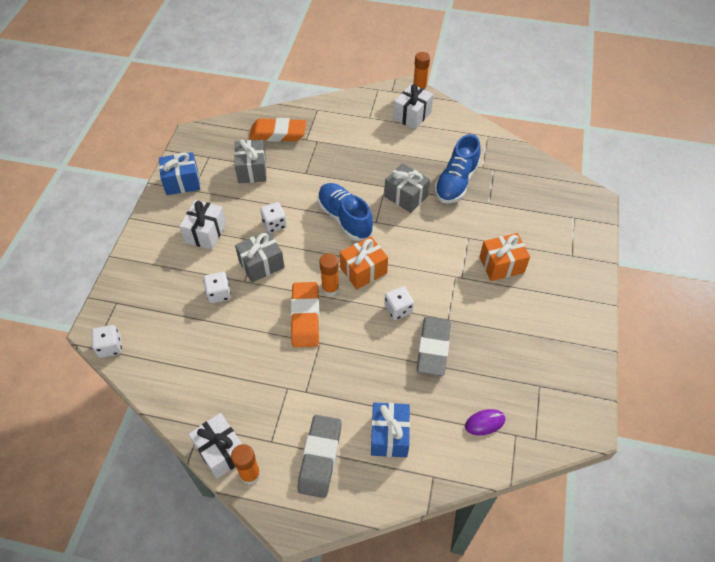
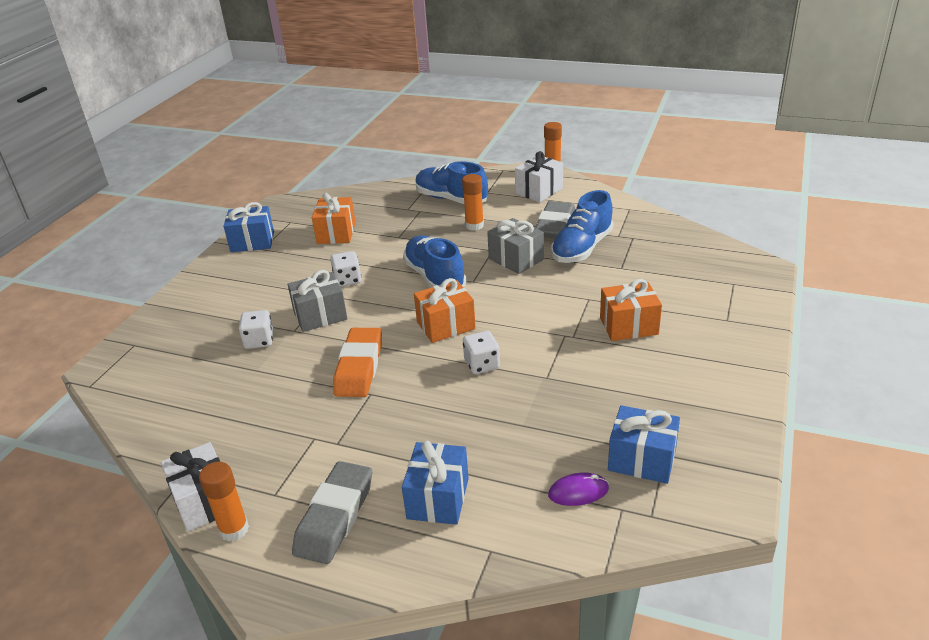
camera: 10 degrees right, 20 degrees down
white dice [92,325,122,358] -> none
white gift [179,200,227,250] -> none
grey gift [234,139,266,183] -> orange gift [312,193,356,244]
orange eraser [249,118,306,142] -> none
orange glue stick [319,253,339,296] -> orange glue stick moved to [462,174,484,231]
grey eraser [417,317,451,376] -> grey eraser moved to [535,201,575,239]
none -> blue shoe [416,161,488,204]
none -> blue gift [608,405,680,484]

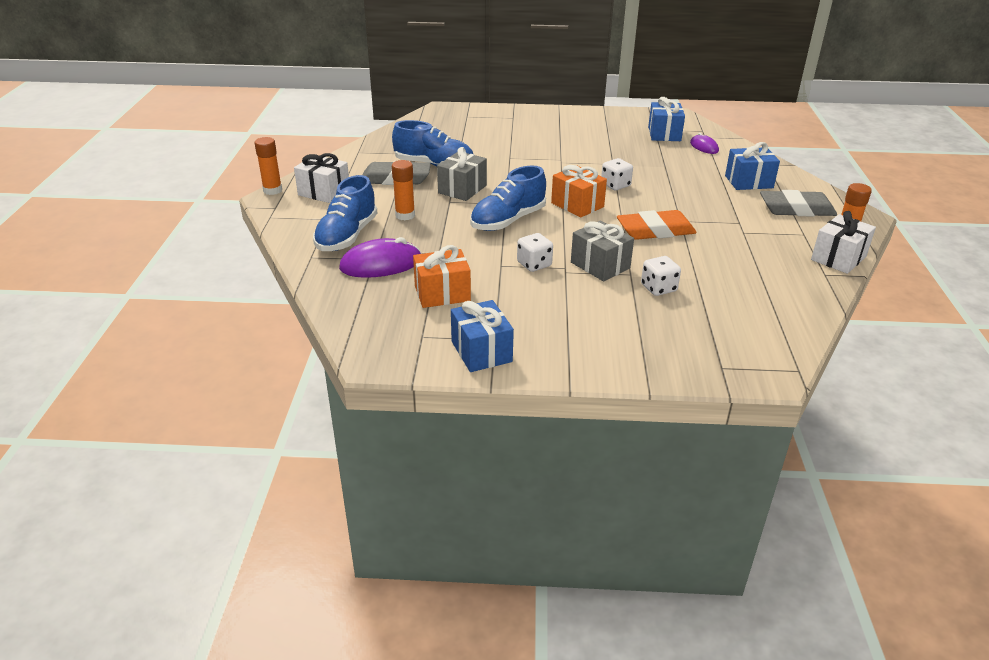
camera: 110 degrees left, 0 degrees up
orange gift [600,279,662,341] -> none
none -> purple mouse [339,237,422,278]

